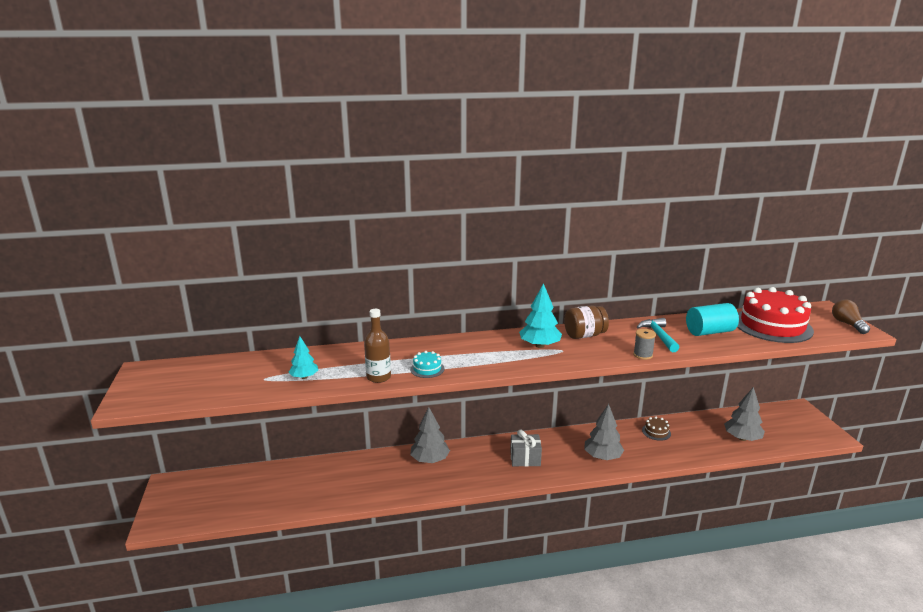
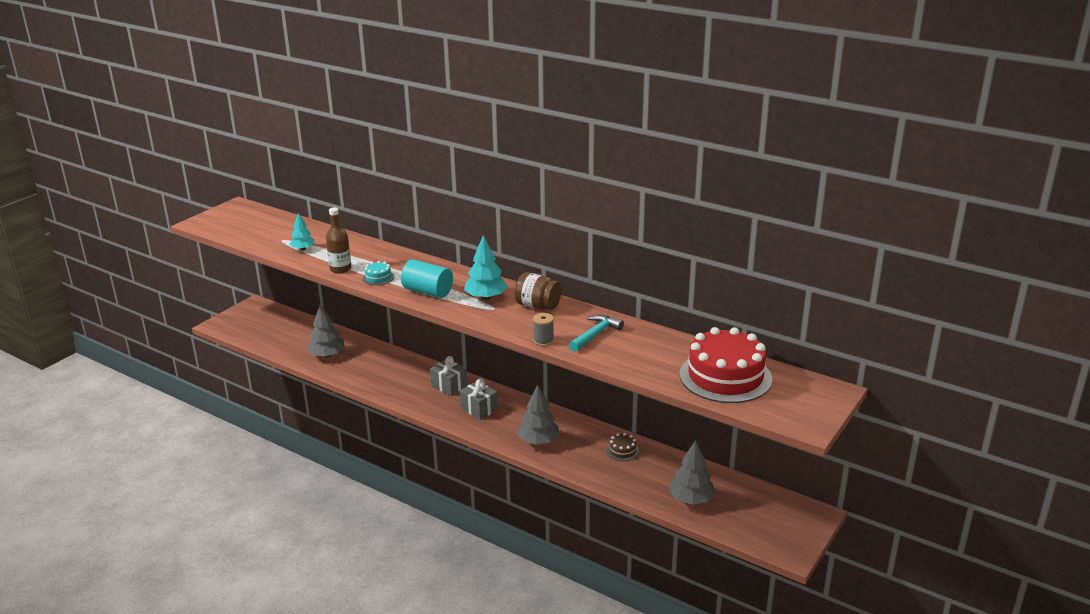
camera: 45 degrees right, 5 degrees up
grey tree [410,407,450,463] -> grey tree moved to [307,304,345,358]
turquoise cylinder [686,303,739,336] -> turquoise cylinder moved to [401,259,453,298]
brown light bulb [832,300,870,334] -> none
none -> grey gift [430,356,468,396]

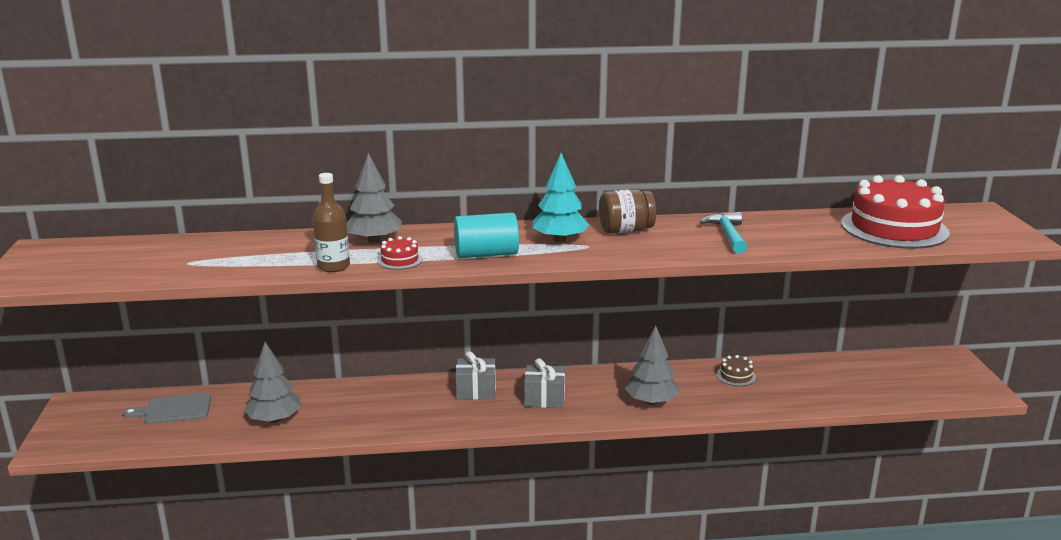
camera: 40 degrees left, 5 degrees down
turquoise tree [290,213,315,250] -> none
turquoise cake [362,261,394,285] -> red cake [377,236,423,270]
grey spool [533,313,554,346] -> none
grey tree [669,440,716,505] -> grey tree moved to [347,153,402,243]
none -> grey cutting board [123,393,211,424]

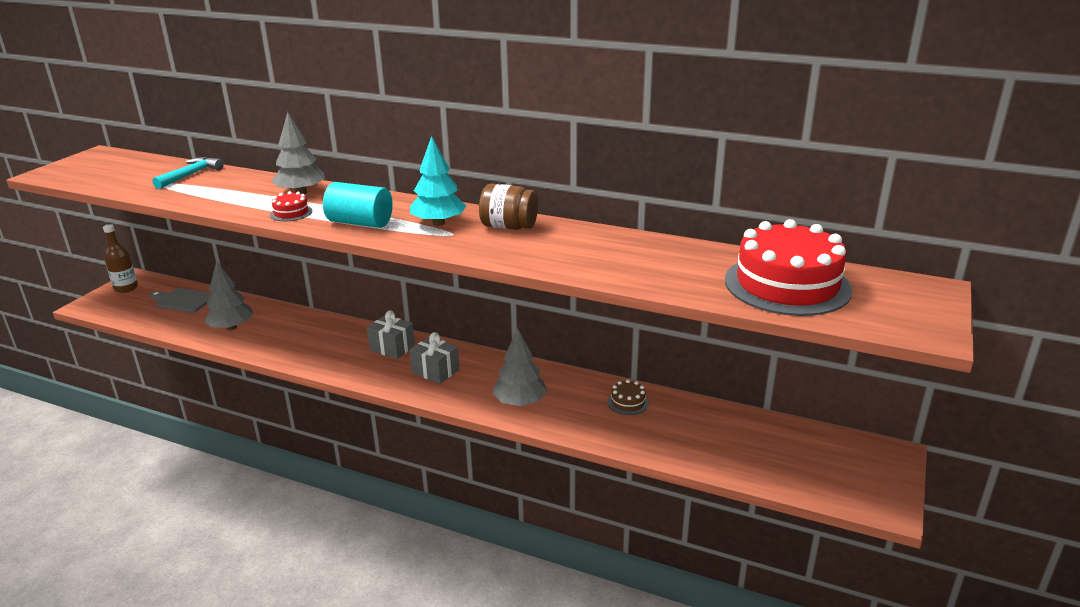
camera: 30 degrees right, 5 degrees up
brown bottle [313,173,350,272] -> brown bottle moved to [103,224,138,293]
turquoise hammer [700,212,747,253] -> turquoise hammer moved to [152,157,224,189]

